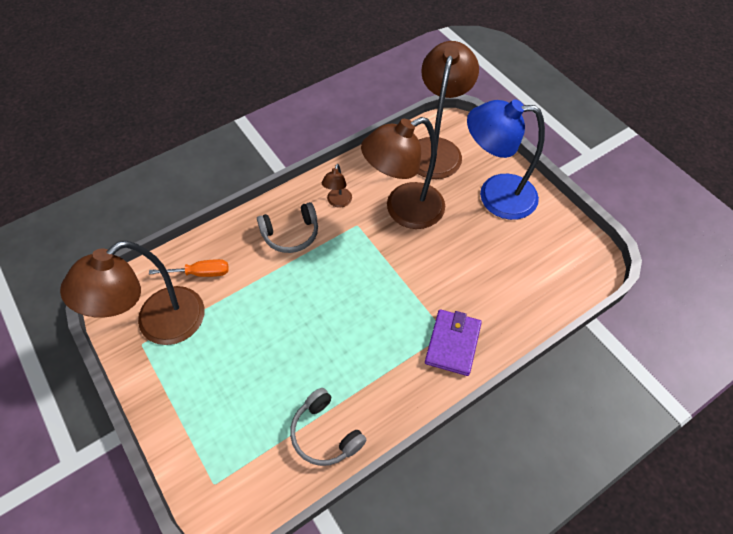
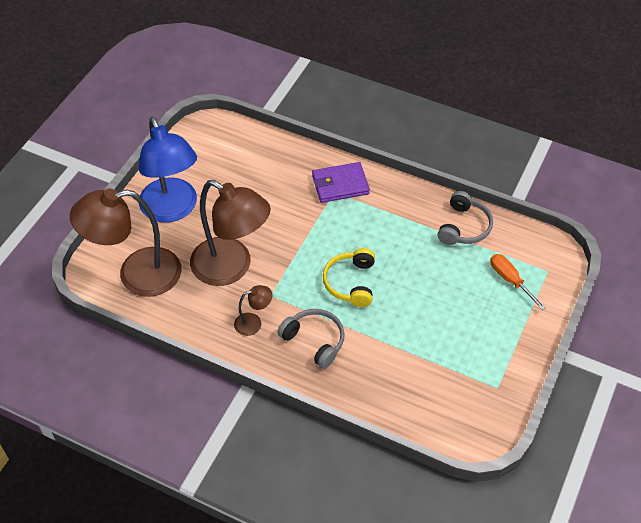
camera: 120 degrees left, 5 degrees down
brown lamp [60,241,205,345] -> none
orange screwdriver [149,259,229,277] -> orange screwdriver moved to [490,254,546,310]
none -> yellow headphones [323,248,375,307]

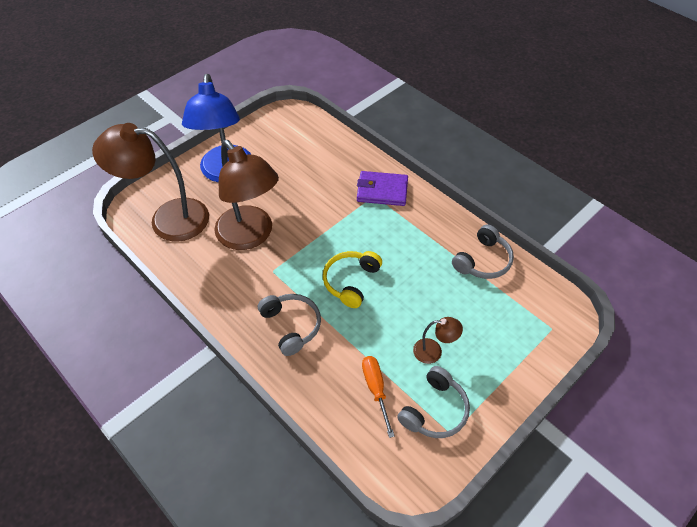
camera: 20 degrees right, 0 degrees up
brown lamp [234,285,272,336] -> brown lamp moved to [413,317,463,364]
orange screwdriver [490,254,546,310] -> orange screwdriver moved to [362,356,395,438]
none -> grey headphones [397,366,470,438]

